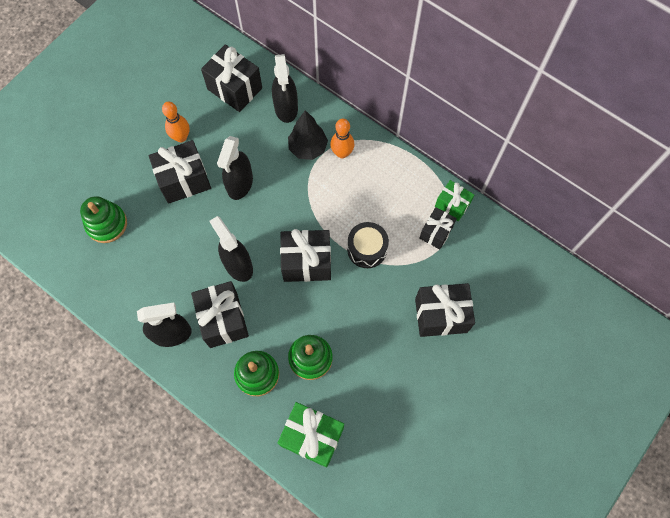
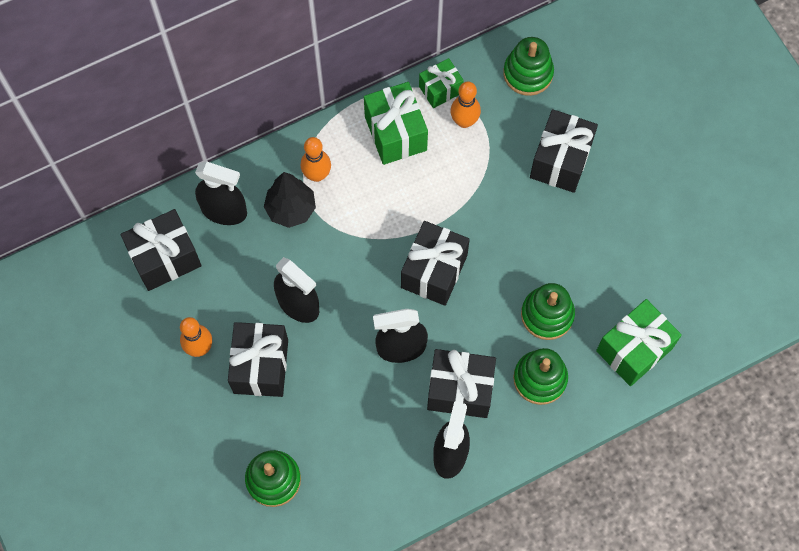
camera: 65 degrees left, 0 degrees up
black drum [347,222,389,268] -> none
black gift [419,207,457,249] -> orange bowling pin [450,81,481,128]
none -> green gift [364,82,428,165]
none -> green stacking toy [503,37,554,96]

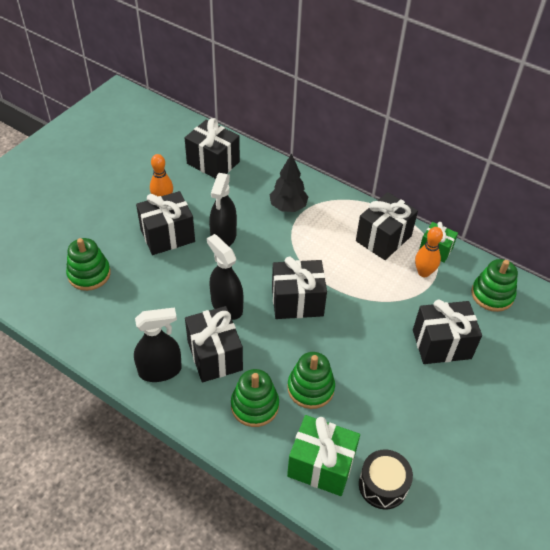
camera: 60 degrees right, 20 degrees down
black spray bottle [195,161,247,225] -> none
orange bowling pin [301,137,331,182] -> none
green gift [364,82,428,165] -> black gift [356,192,418,260]
none -> black drum [359,450,413,510]

